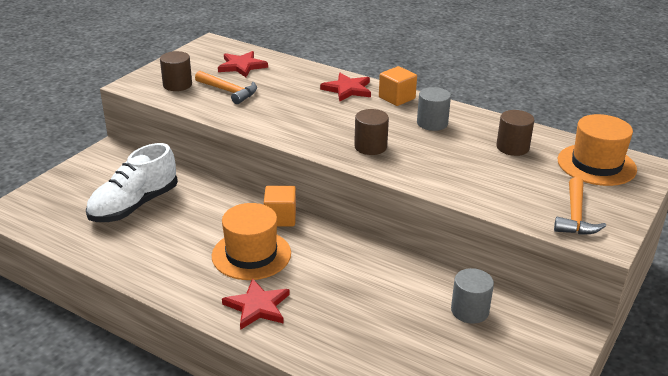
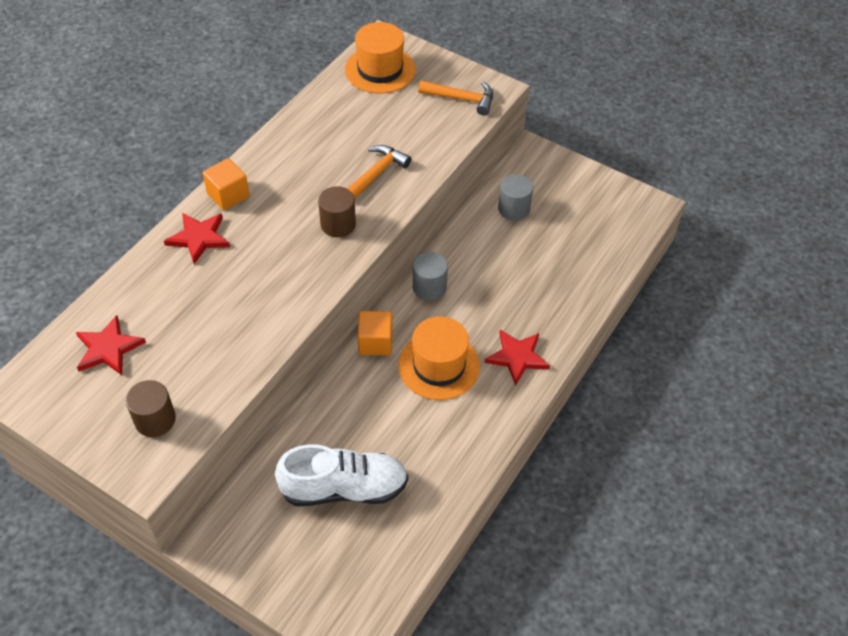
camera: 90 degrees left, 20 degrees up
white shoe [86,143,178,222] -> white shoe turned 45 degrees counterclockwise [275,444,408,506]
orange hammer [195,71,257,104] -> orange hammer moved to [347,145,411,199]
grey cylinder [417,87,451,131] -> grey cylinder moved to [413,252,448,301]
brown cylinder [496,110,534,156] -> none

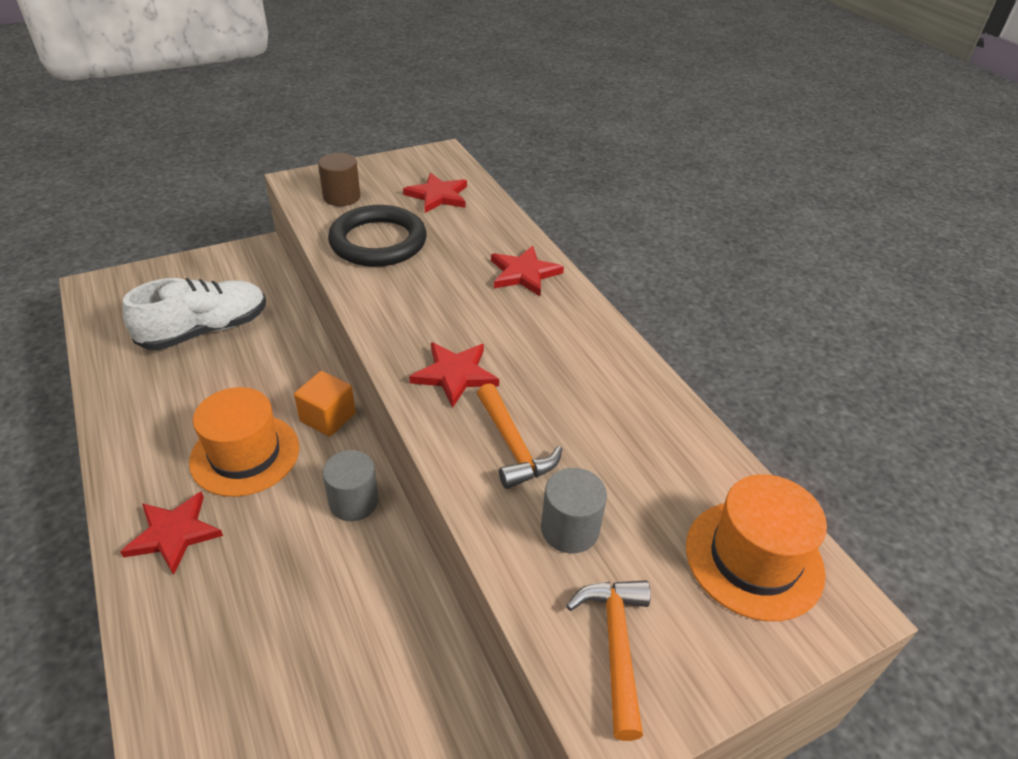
camera: 120 degrees right, 10 degrees down
orange cube [203,158,249,210] -> none
white shoe [275,444,408,506] -> white shoe turned 150 degrees counterclockwise [123,278,266,350]
brown cylinder [318,186,356,237] -> red star [409,342,499,408]
orange hammer [418,80,493,116] -> orange hammer turned 135 degrees clockwise [566,580,651,741]
grey cylinder [498,174,533,221] -> grey cylinder moved to [541,468,607,553]
none -> black ring [328,205,427,267]

